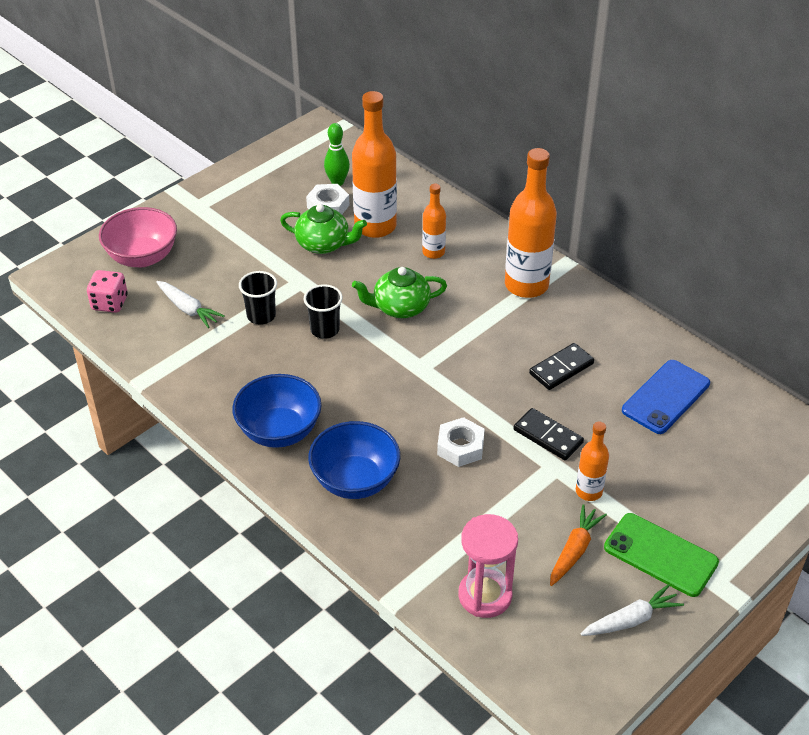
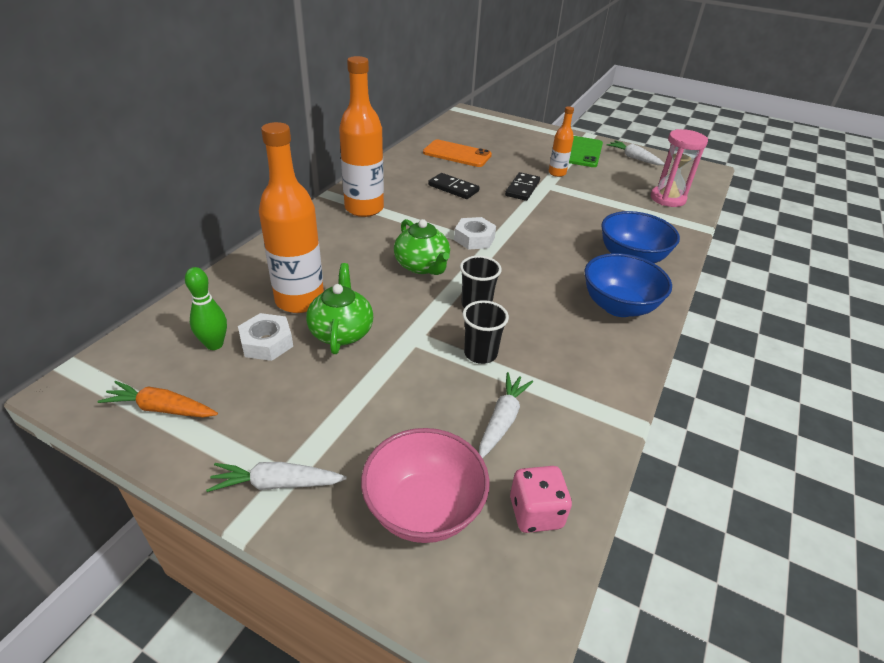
camera: 110 degrees left, 5 degrees down
orange bottle [422,184,446,259] -> none
white nut [437,417,485,467] -> white nut moved to [454,217,496,250]
orange carrot [550,504,607,586] -> orange carrot moved to [97,381,218,418]
blue phone [622,360,710,434] -> orange phone [423,140,492,167]
none -> white carrot [206,462,347,492]

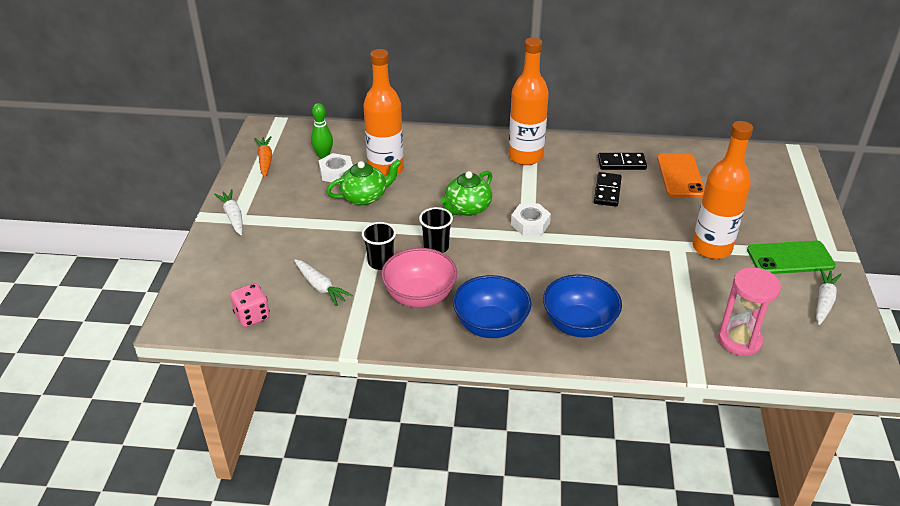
camera: 70 degrees right, 0 degrees up
pink bowl [361,428,490,543] -> pink bowl moved to [381,248,457,308]
white carrot [479,372,533,458] -> white carrot turned 45 degrees clockwise [294,259,353,306]
black domino [505,172,540,201] -> black domino moved to [598,153,647,170]
orange bottle [549,106,574,177] -> orange bottle [692,121,753,259], size x1.90

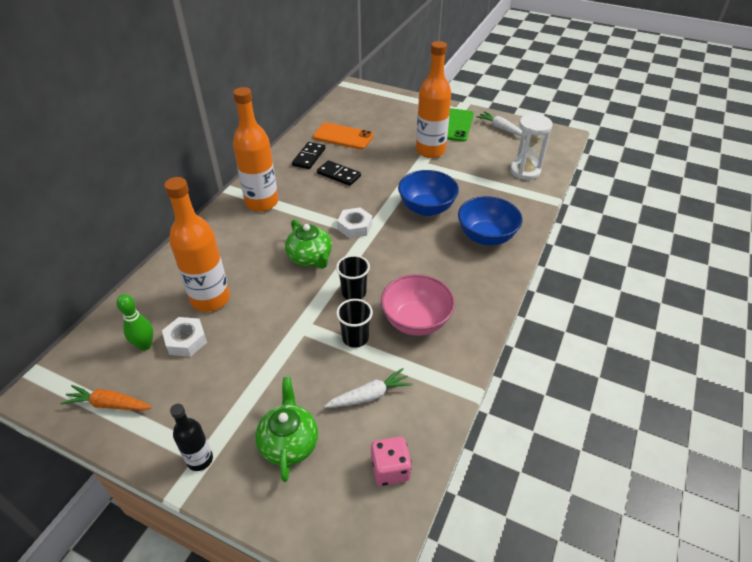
camera: 70 degrees left, 5 degrees up
white carrot [214,189,243,235] -> black bottle [170,404,213,471]
green teapot [326,159,401,205] -> green teapot moved to [255,377,318,482]
blue bowl [453,275,531,338] -> blue bowl moved to [398,170,459,216]
pink hourglass [718,267,781,356] -> white hourglass [510,114,552,180]

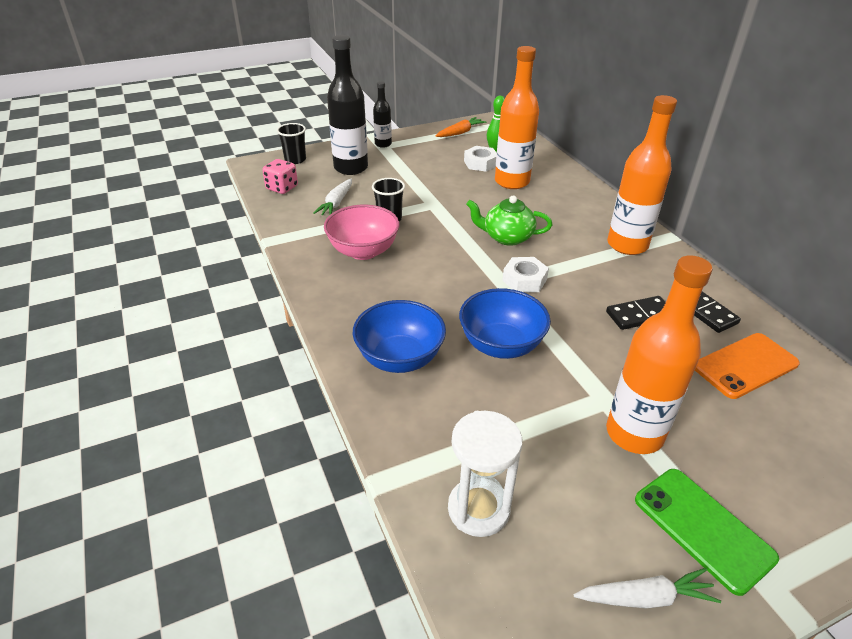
camera: 130 degrees right, 5 degrees down
green teapot [255,377,318,482] -> black bottle [327,35,368,175]
black cup [336,255,370,300] -> black cup moved to [277,123,306,164]

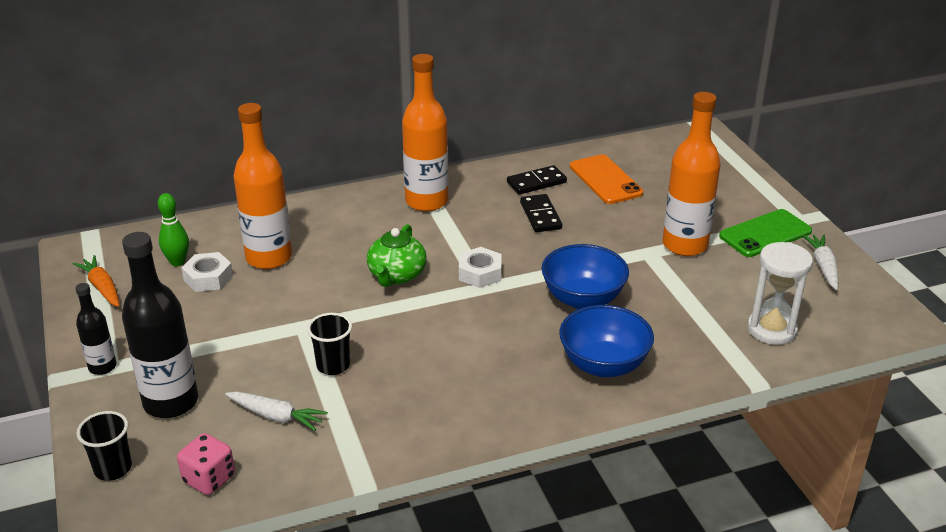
camera: 85 degrees left, 5 degrees down
pink bowl [324,205,399,260] -> none

